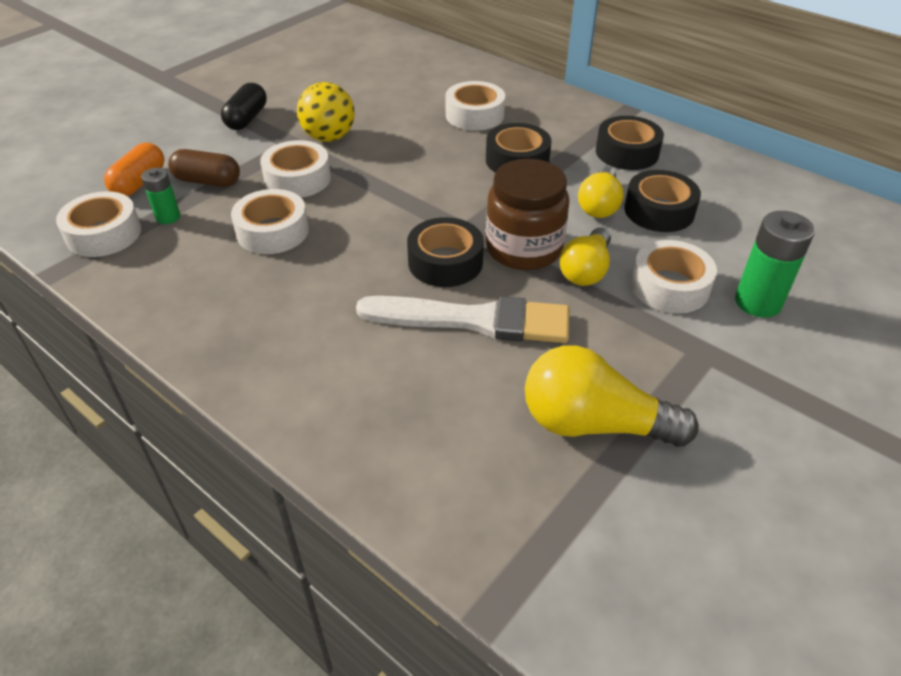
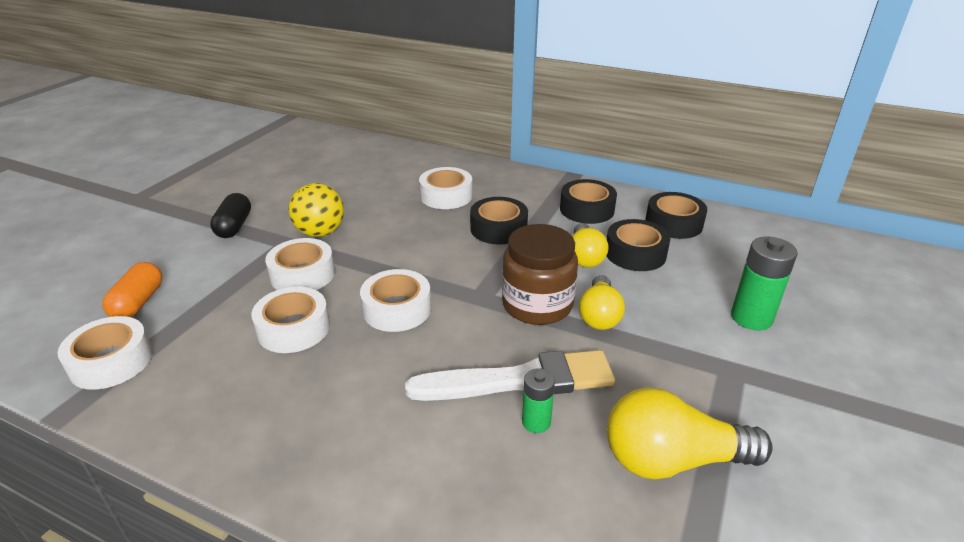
camera: 15 degrees left, 10 degrees down
green battery [141,167,180,224] -> green battery moved to [522,368,555,433]
brown capsule [168,149,240,187] -> none
black tape [407,217,484,287] -> black tape moved to [645,192,707,239]
white tape [631,240,717,313] -> white tape moved to [360,269,431,332]

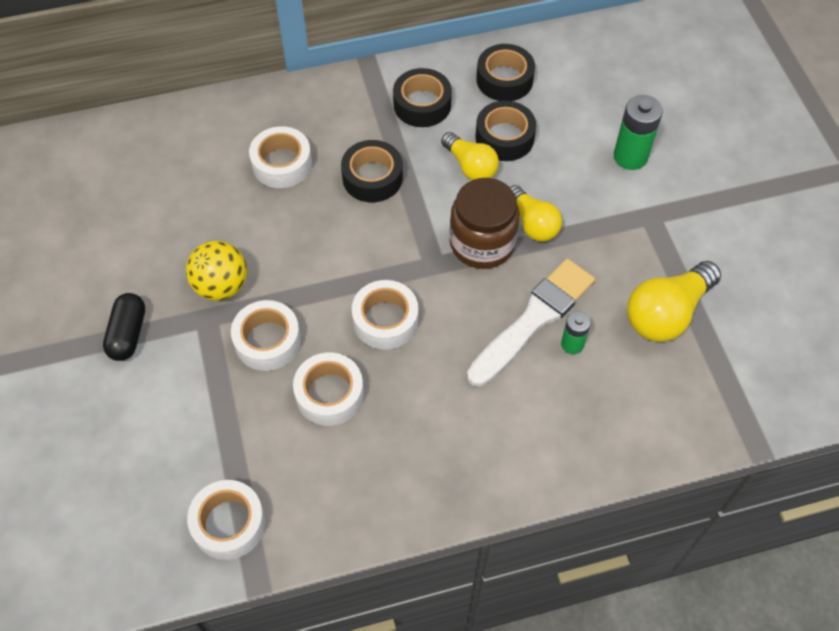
camera: 40 degrees left, 25 degrees up
orange capsule [102,262,162,317] -> none
black capsule [210,193,251,238] -> black capsule turned 45 degrees clockwise [103,293,145,361]

